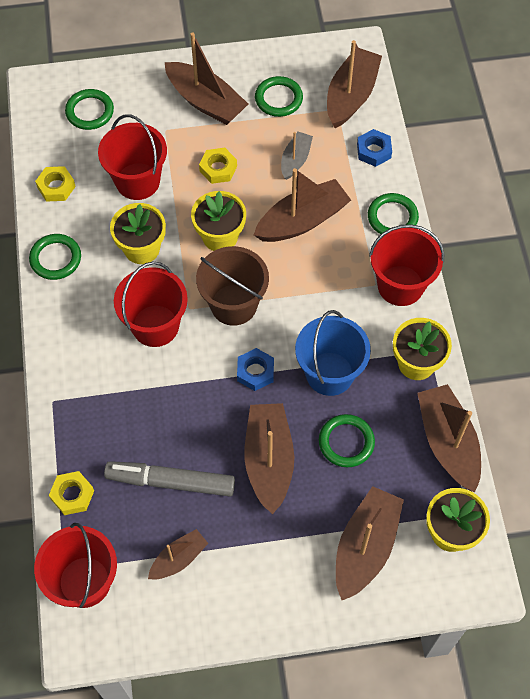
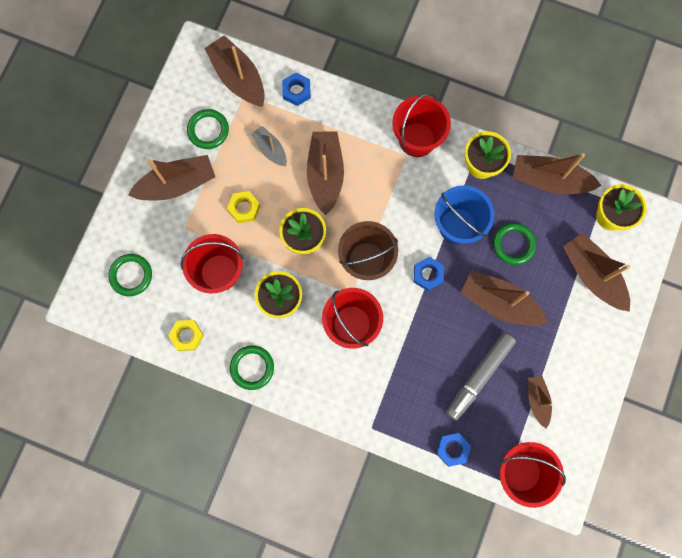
camera: 60 degrees left, 15 degrees up
yellow nut [49,471,94,515] -> blue nut [436,433,471,467]
green ring [368,193,419,234] -> none

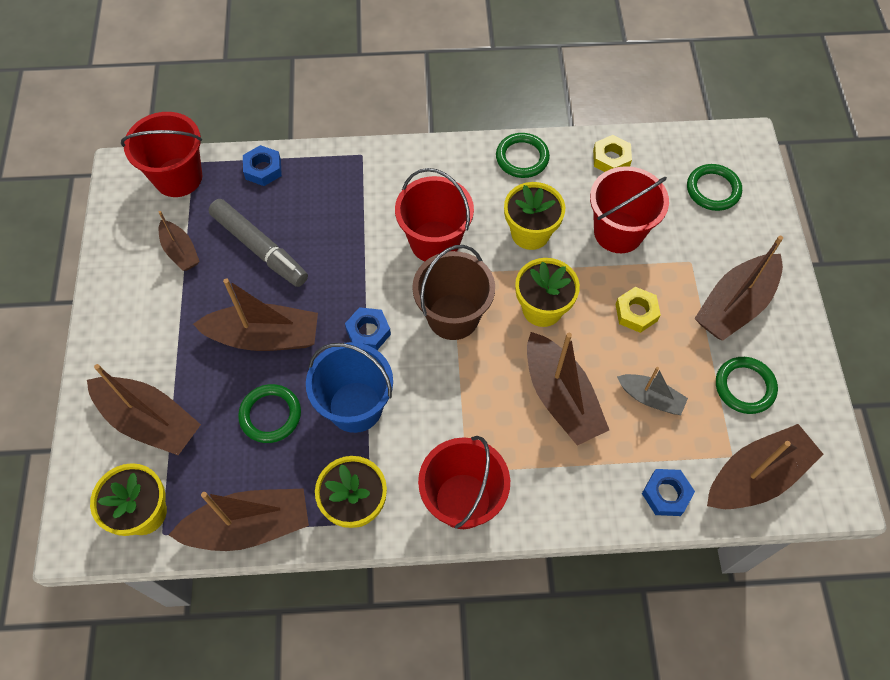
camera: 155 degrees right, 15 degrees down
brown boat [204,35,265,106] -> brown boat turned 60 degrees counterclockwise [707,424,823,509]
grey marker [446,332,516,421] -> grey marker turned 120 degrees clockwise [208,199,308,287]

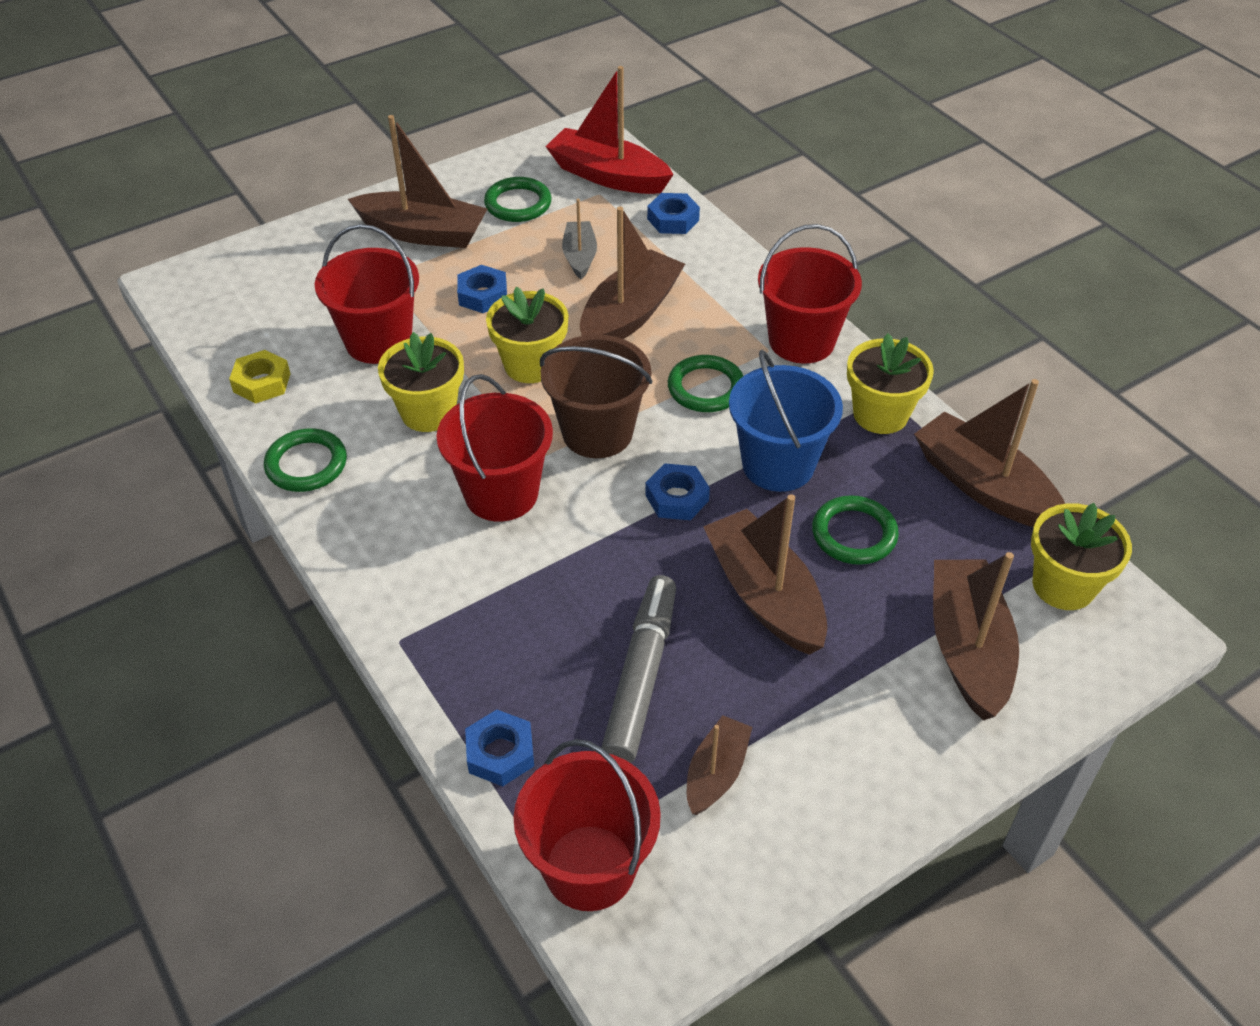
camera: 120 degrees left, 15 degrees down
yellow nut [615,287,661,333] -> blue nut [457,265,507,313]
green ring [687,164,742,211] -> green ring moved to [668,355,743,412]
brown boat [707,424,823,509] -> red boat [545,66,674,194]

